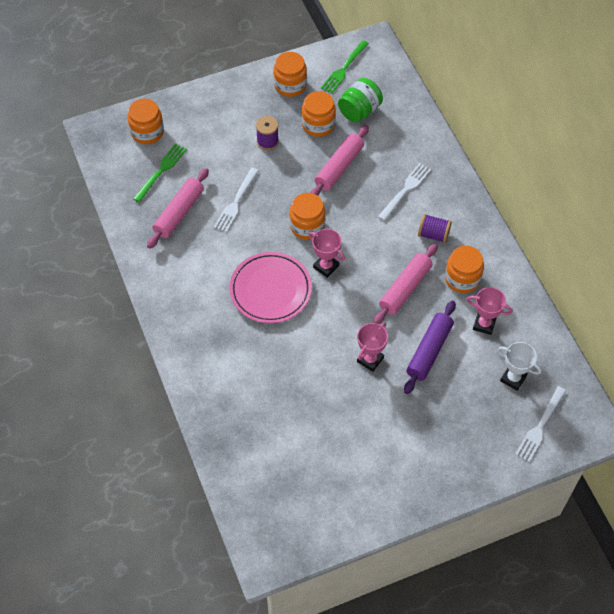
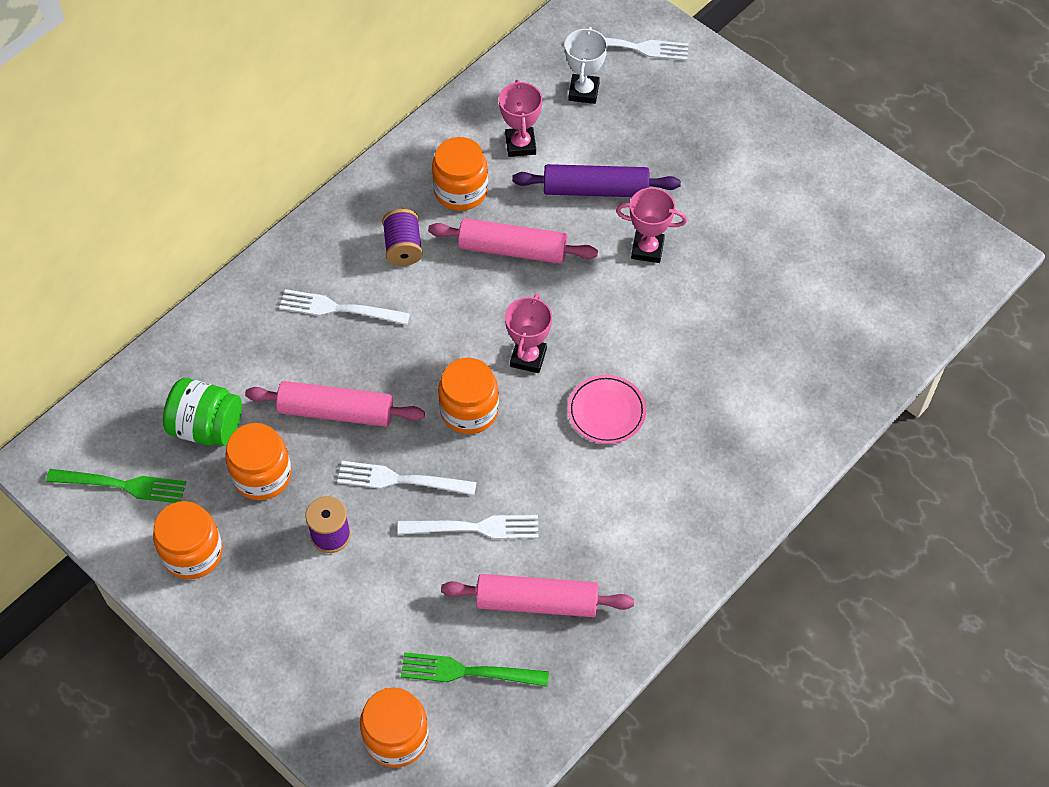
camera: 115 degrees left, 0 degrees up
pink plate [229,252,312,323] -> pink plate [568,375,646,444], size x0.59
none -> white fork [337,461,477,495]

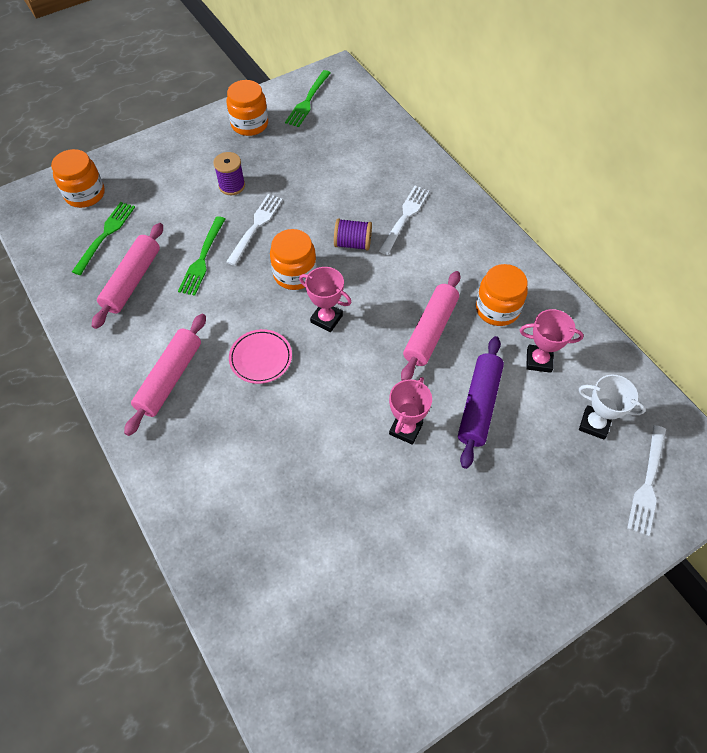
camera: 105 degrees right, 0 degrees up
green jar [163,378,242,446] -> none
orange jar [225,423,292,500] -> none
pink rolling pin [245,381,425,427] -> pink rolling pin moved to [124,314,206,436]
purple spool [382,209,423,266] -> purple spool moved to [334,219,372,251]
white fork [398,515,538,539] -> green fork [178,216,225,296]

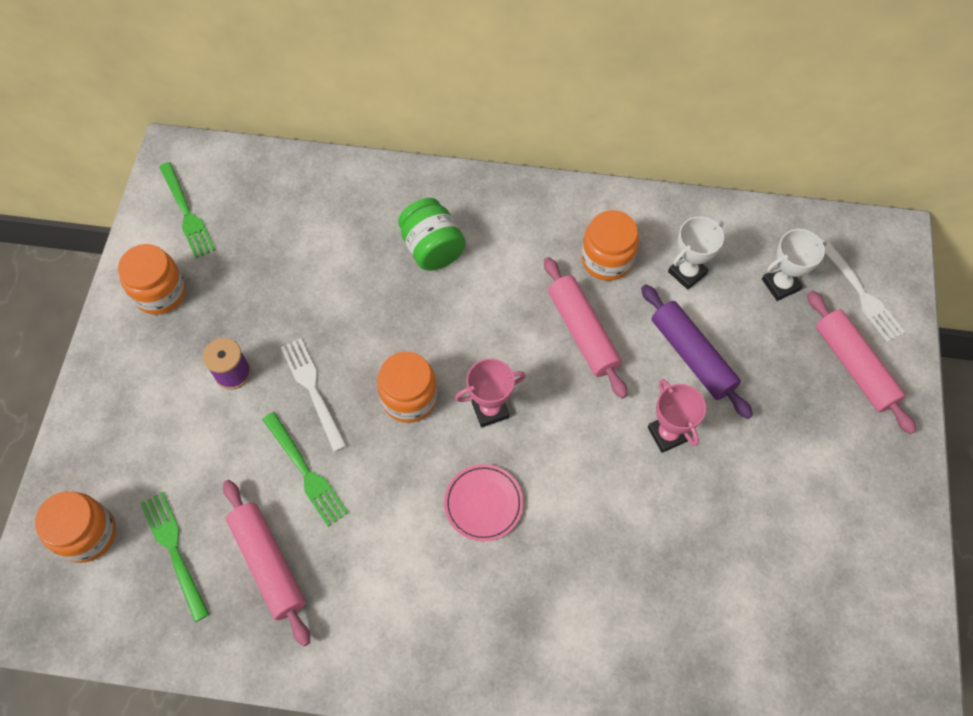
camera: 50 degrees left, 5 degrees up
pink rolling pin [124,314,206,436] -> pink rolling pin moved to [807,291,916,434]
purple spool [334,219,372,251] -> none
white fork [379,186,430,255] -> green jar [398,198,466,271]
pink trophy [520,309,584,373] -> white trophy [668,216,724,290]

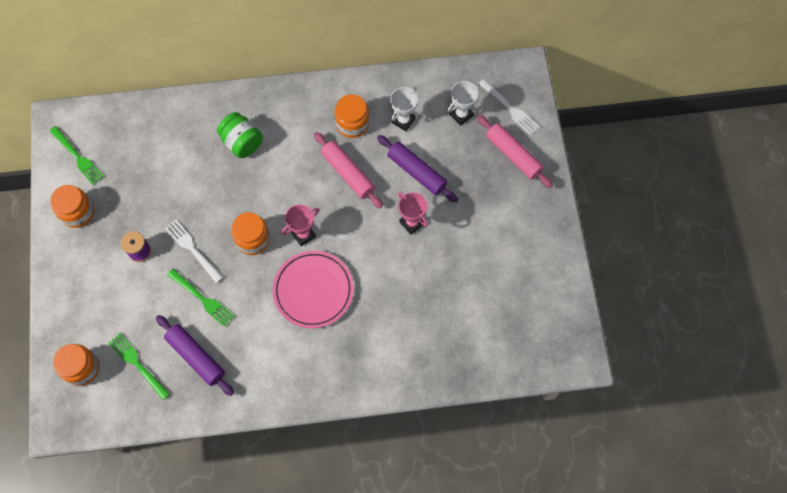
camera: 15 degrees left, 5 degrees up
pink rolling pin [223,480,310,646] -> purple rolling pin [156,315,234,396]
pink plate [444,464,523,541] -> pink plate [273,251,353,328], size x1.69

